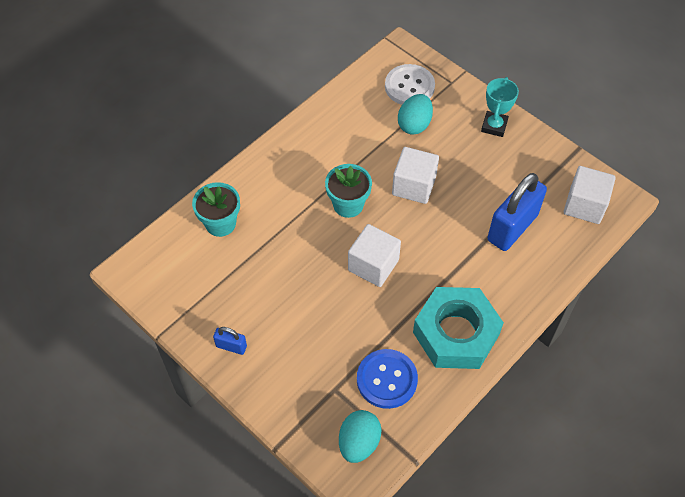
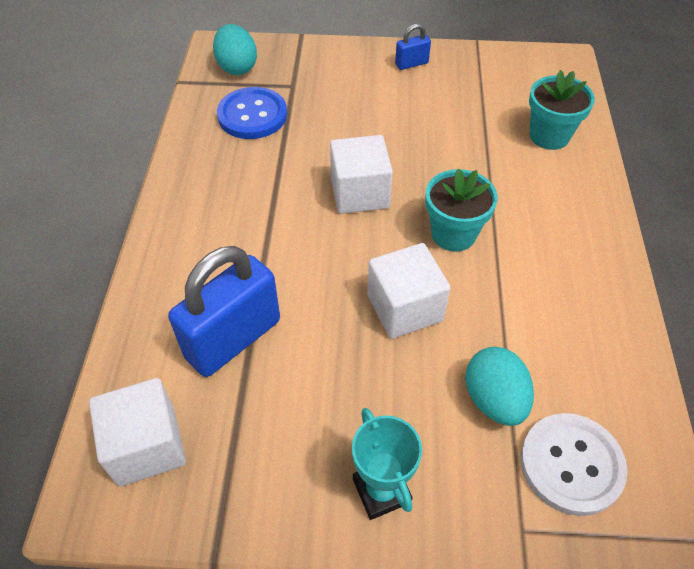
camera: 140 degrees right, 5 degrees down
turquoise nut [413,287,504,369] -> none
blue padlock [487,173,547,251] -> blue padlock turned 45 degrees clockwise [168,246,280,377]

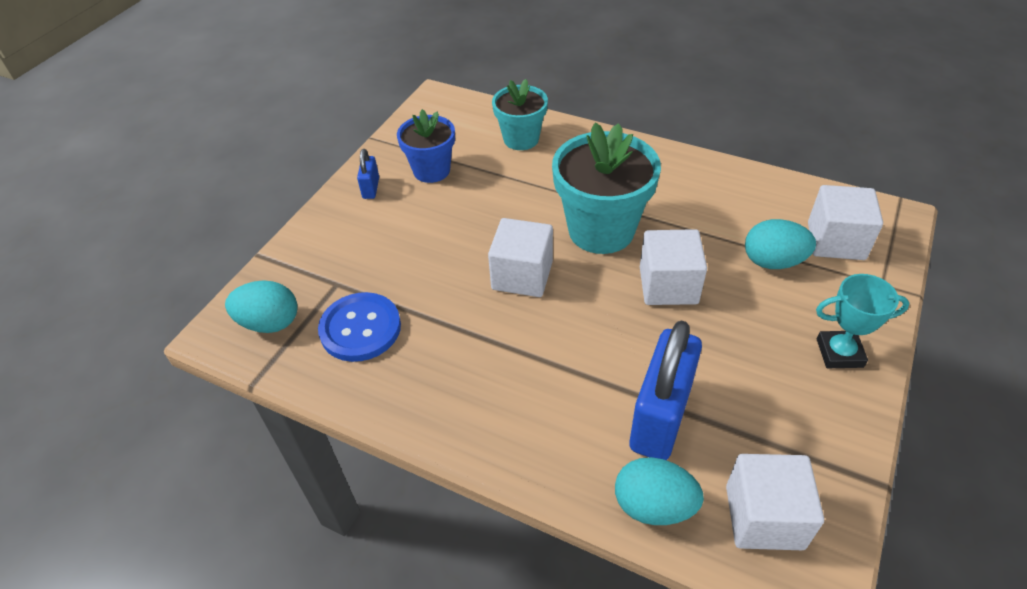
camera: 65 degrees left, 5 degrees down
blue padlock [168,246,280,377] -> blue padlock turned 45 degrees clockwise [630,321,702,460]
turquoise flower pot [425,168,498,251] -> turquoise flower pot [552,122,661,254], size x1.63
white button [520,413,627,516] -> white cube [808,185,883,260]
none -> blue flower pot [397,109,455,183]
none -> turquoise egg [615,457,704,525]

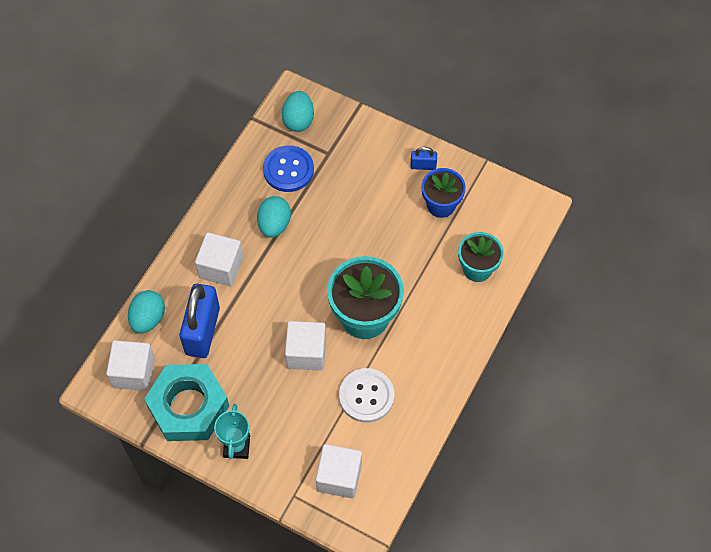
camera: 90 degrees right, 15 degrees up
white cube [488,218,553,297] -> white cube moved to [195,232,243,287]
blue padlock [630,321,702,460] -> blue padlock turned 75 degrees clockwise [180,284,220,358]
turquoise egg [745,219,816,269] -> turquoise egg moved to [257,196,291,238]
none -> turquoise nut [144,364,229,441]
none -> white button [339,368,394,423]

